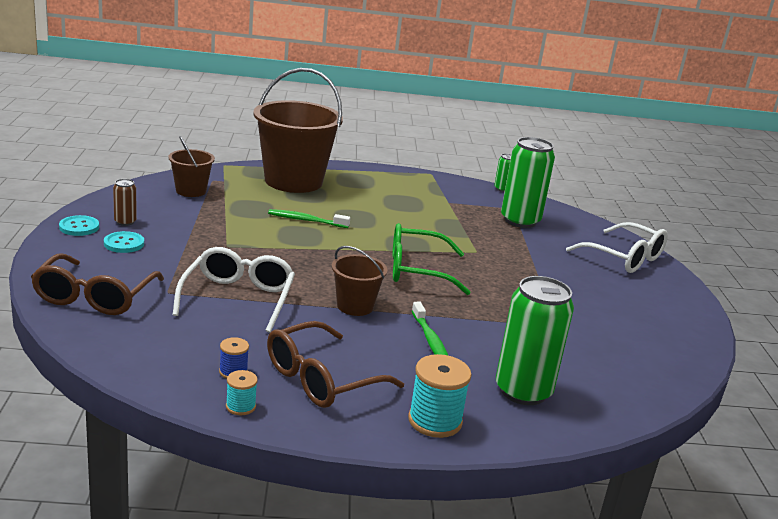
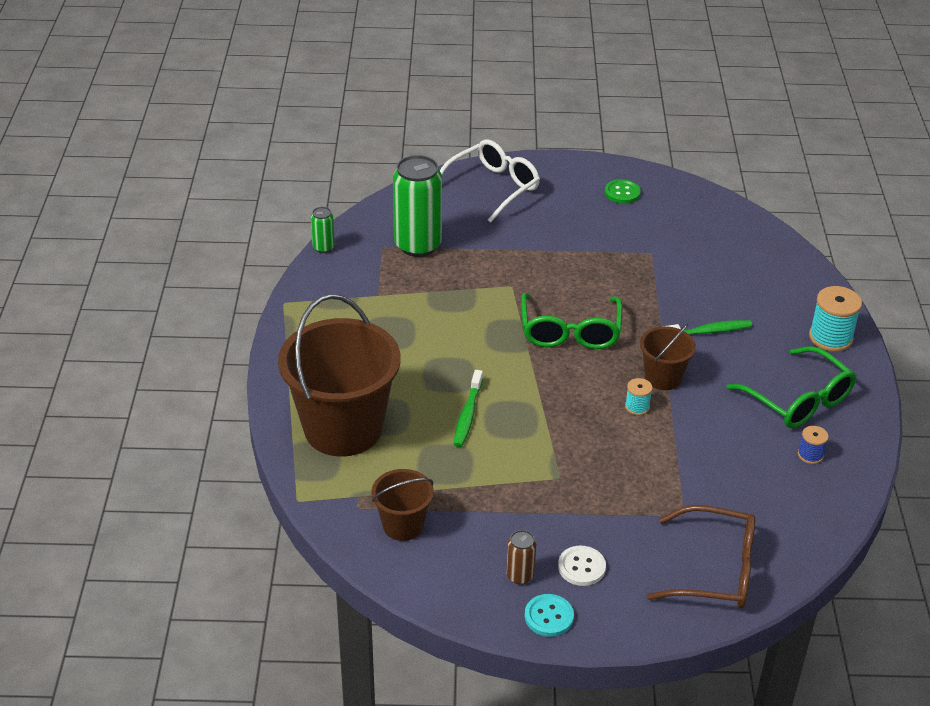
camera: 85 degrees left, 15 degrees up
turquoise button [104,231,144,253] -> white button [558,546,606,586]
white glasses [173,247,295,333] -> none
turquoise spool [226,370,258,415] -> turquoise spool moved to [625,378,653,415]
brown glasses [267,321,404,408] -> green glasses [726,346,857,428]
green can [496,276,574,405] -> none
none -> green button [605,179,641,204]

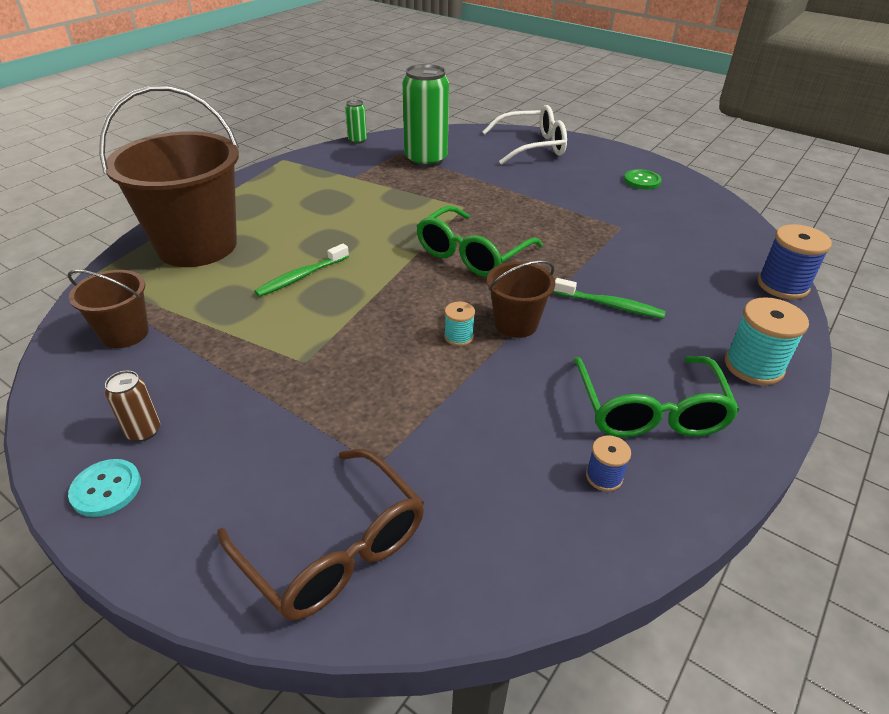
camera: 35 degrees right, 0 degrees up
white button [558,546,606,586] -> none
none -> blue spool [758,224,832,299]

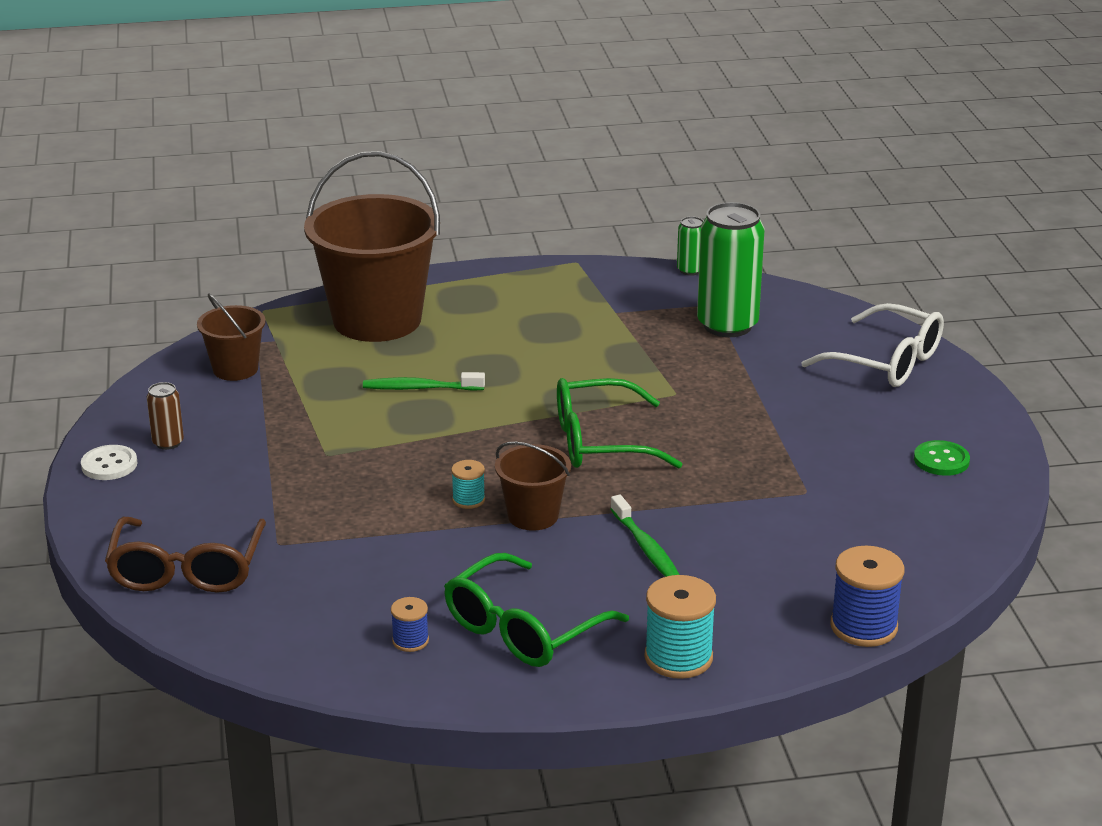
camera: 45 degrees right, 10 degrees down
turquoise button [68,459,141,517] -> white button [81,445,138,480]

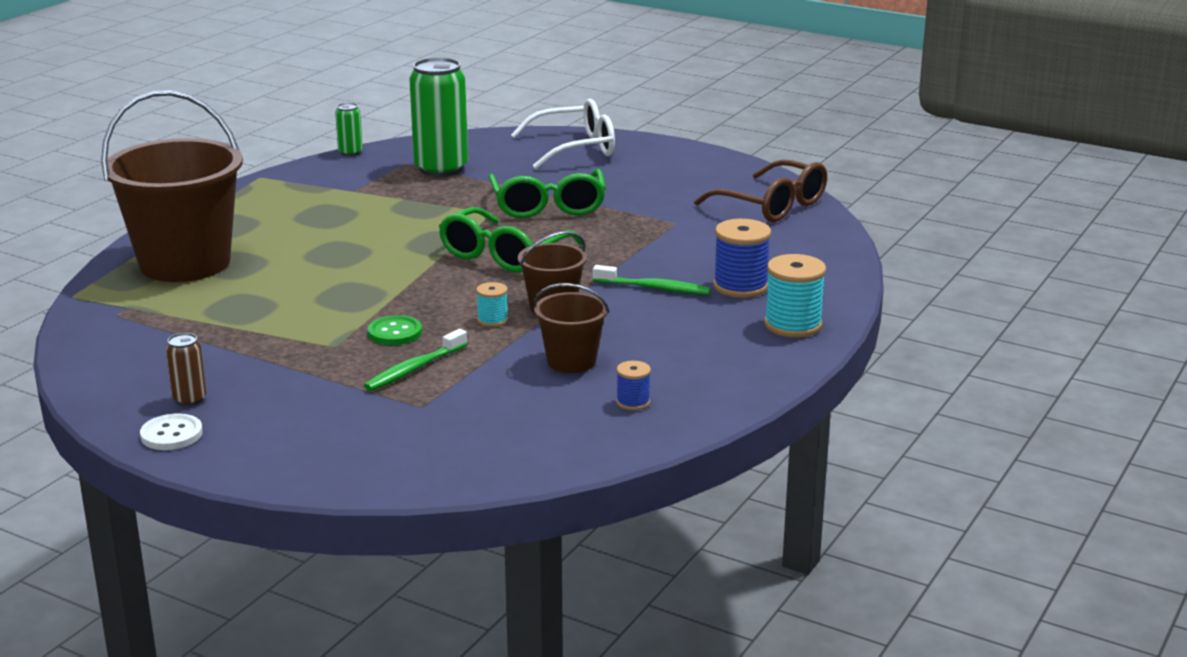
camera: 50 degrees left, 5 degrees down
brown glasses [105,517,266,593] -> brown glasses moved to [694,159,827,222]
brown bucket [197,294,266,381] -> brown bucket moved to [533,283,610,373]
green toothbrush [363,372,485,391] -> green toothbrush moved to [364,329,467,391]
green glasses [444,553,629,667] -> green glasses moved to [489,169,606,218]
blue spool [830,546,904,647] -> blue spool moved to [713,219,771,298]
green button [914,440,970,476] -> green button moved to [368,315,422,345]

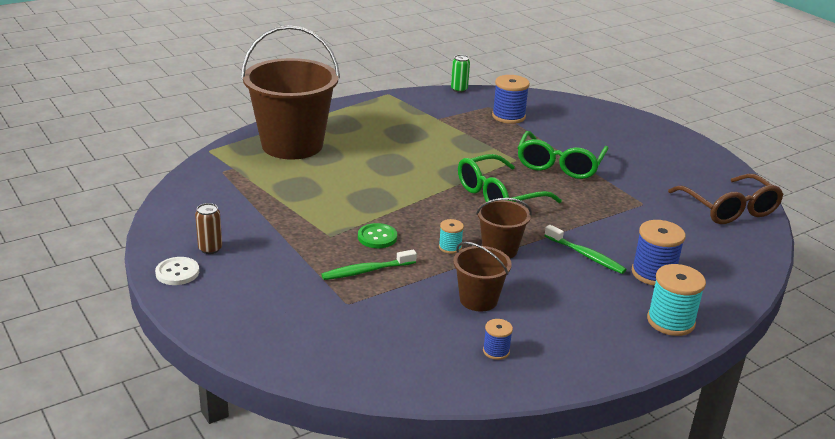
camera: 25 degrees right, 5 degrees up
green can [409,57,468,177] -> blue spool [492,75,530,124]
white glasses [511,99,615,169] -> none

